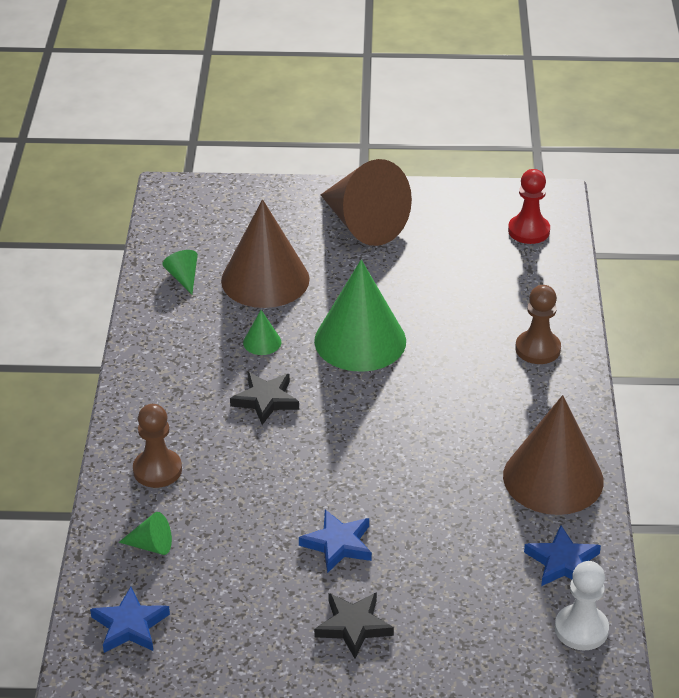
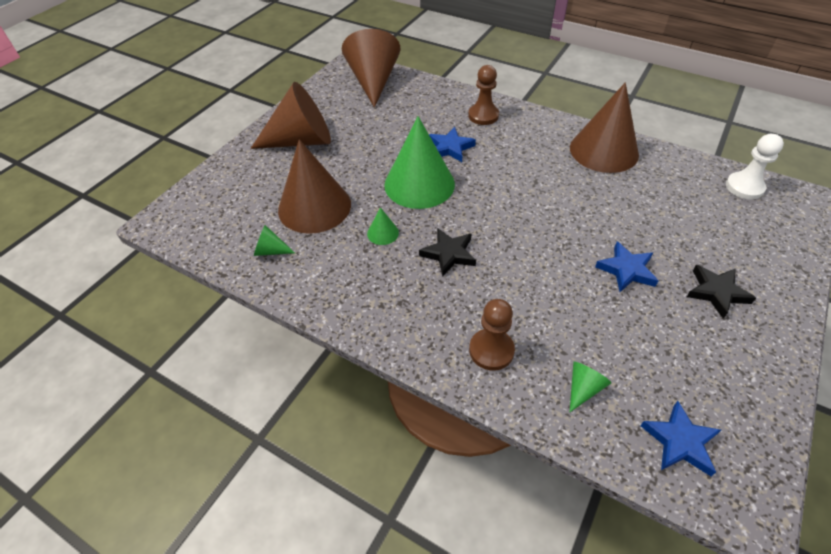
camera: 60 degrees left, 10 degrees up
red pawn [508,169,550,244] -> brown cone [342,29,400,108]
blue star [524,525,601,586] -> blue star moved to [429,127,476,162]

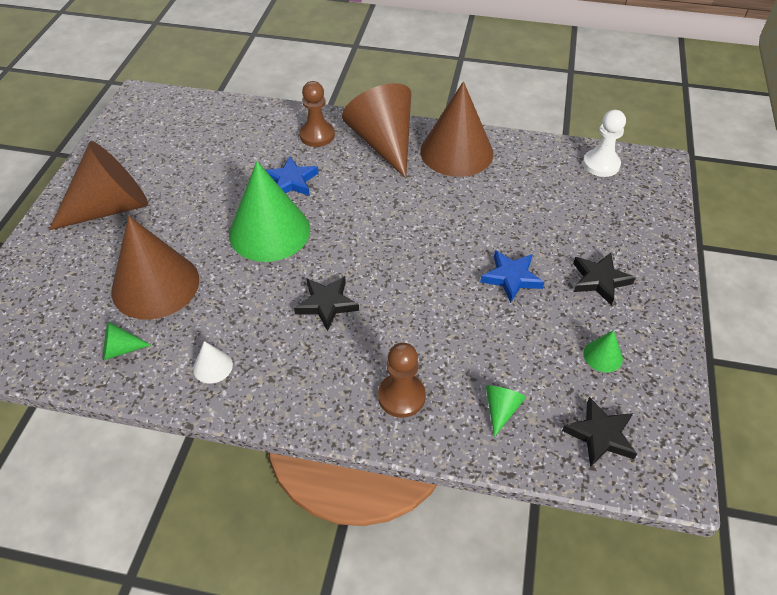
camera: 20 degrees left, 0 degrees up
brown cone [342,29,400,108] -> brown cone moved to [342,83,411,178]
green cone [367,207,399,245] -> green cone moved to [583,330,623,372]
blue star [640,401,721,476] -> black star [562,397,637,467]
none -> white cone [193,341,233,383]

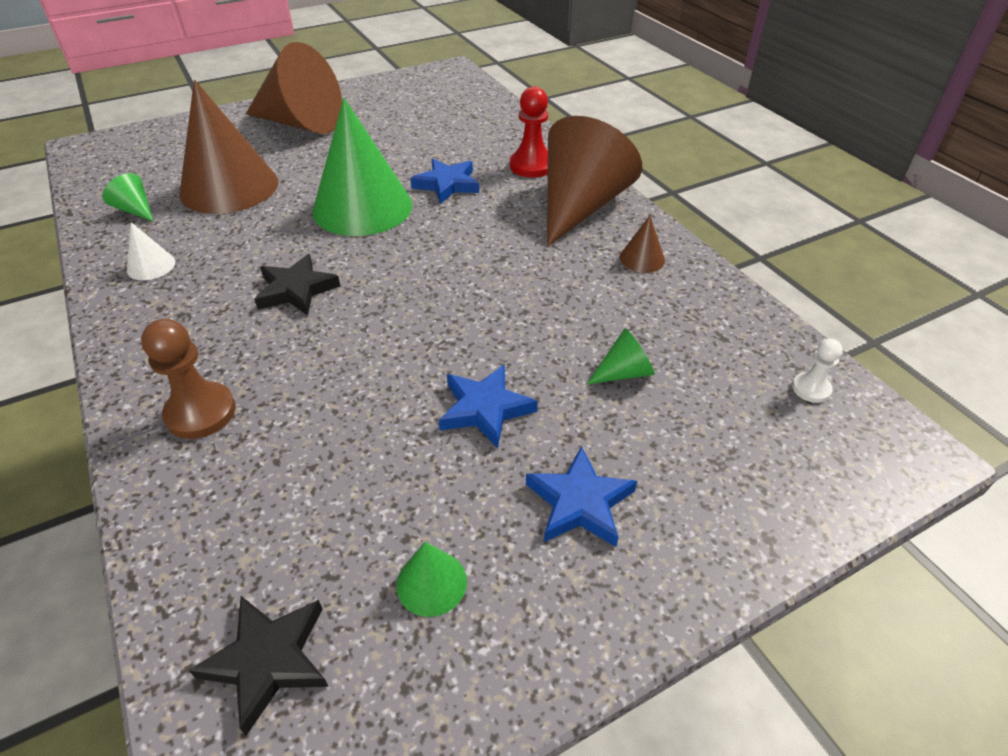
camera: 50 degrees right, 5 degrees down
brown pawn [299,81,335,147] -> red pawn [510,86,548,177]
brown cone [420,81,494,177] -> brown cone [620,216,665,273], size x0.42
green cone [486,386,526,437] -> green cone moved to [587,328,655,384]
black star [573,253,636,306] -> blue star [526,446,637,547]
white pawn [583,110,626,177] -> white pawn [792,339,843,403], size x0.57

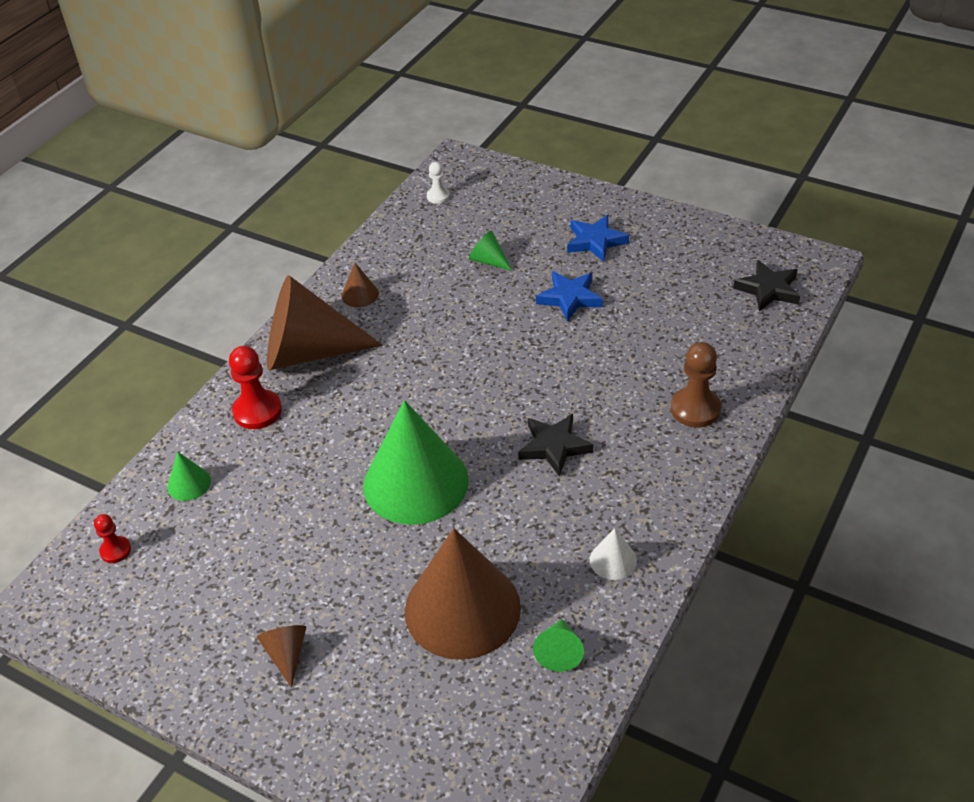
camera: 120 degrees left, 0 degrees up
brown cone [246,42,342,134] -> brown cone [257,625,306,688], size x0.42
green cone [396,542,467,617] -> green cone moved to [167,452,211,501]
blue star [410,159,479,204] -> none
none -> red pawn [94,514,131,563]

